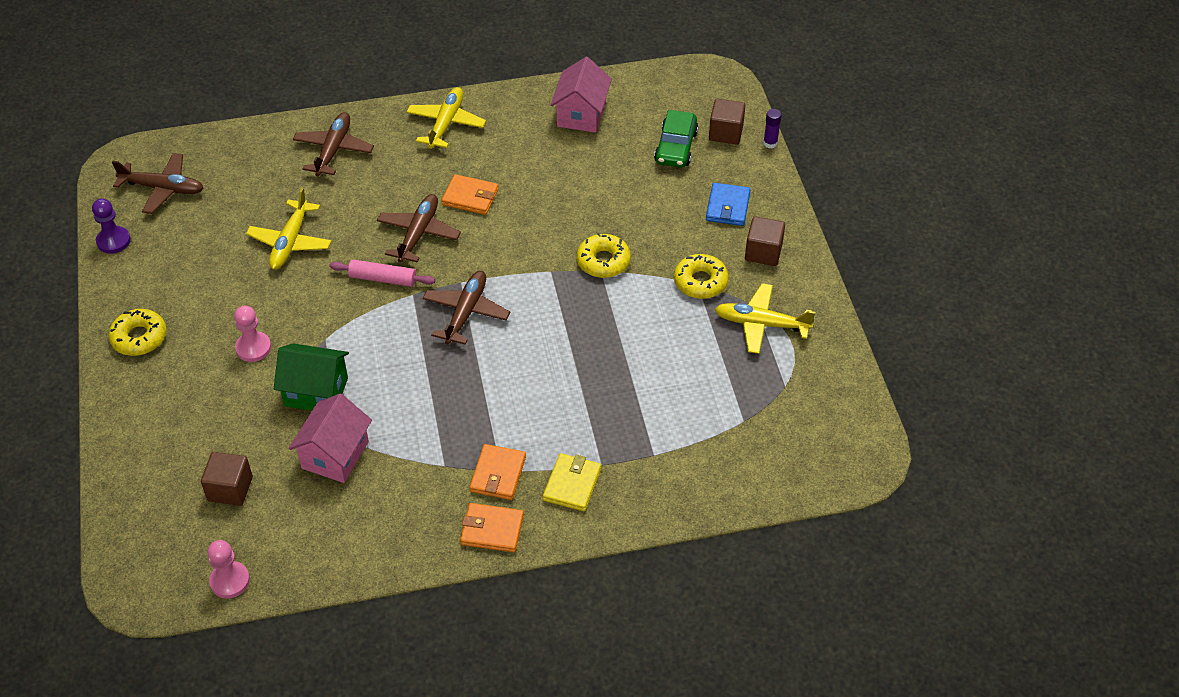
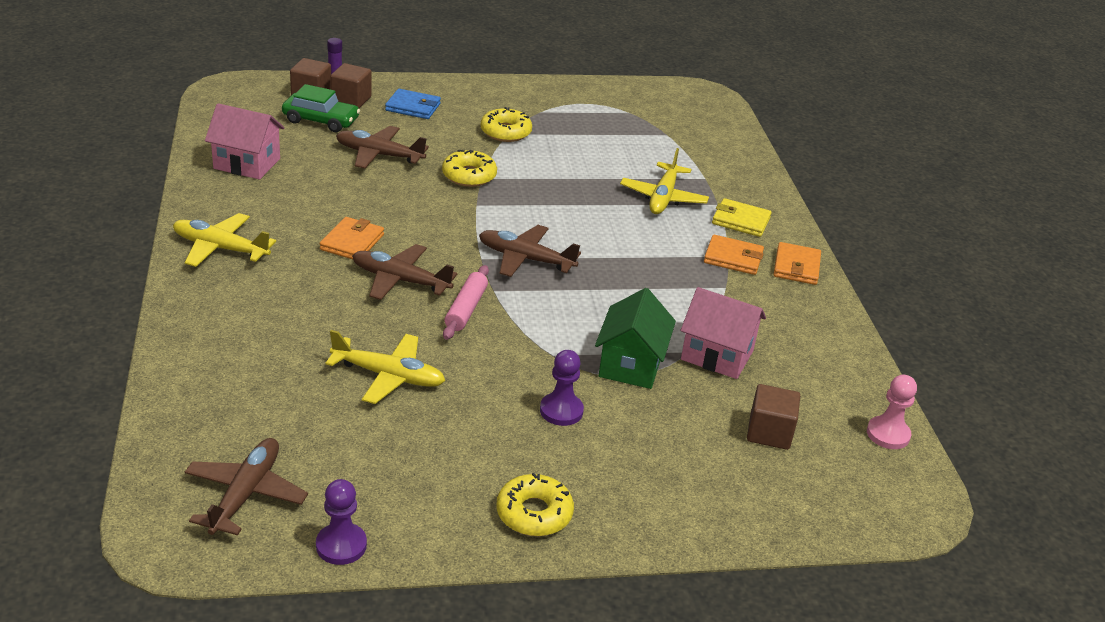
camera: 90 degrees left, 15 degrees down
pink pawn [234,306,271,362] -> purple pawn [540,350,584,426]
brown plane [293,112,374,176] -> brown plane moved to [336,126,429,169]
yellow plane [715,283,815,354] -> yellow plane moved to [620,148,709,214]
brown cube [745,216,785,266] -> brown cube moved to [330,63,372,108]

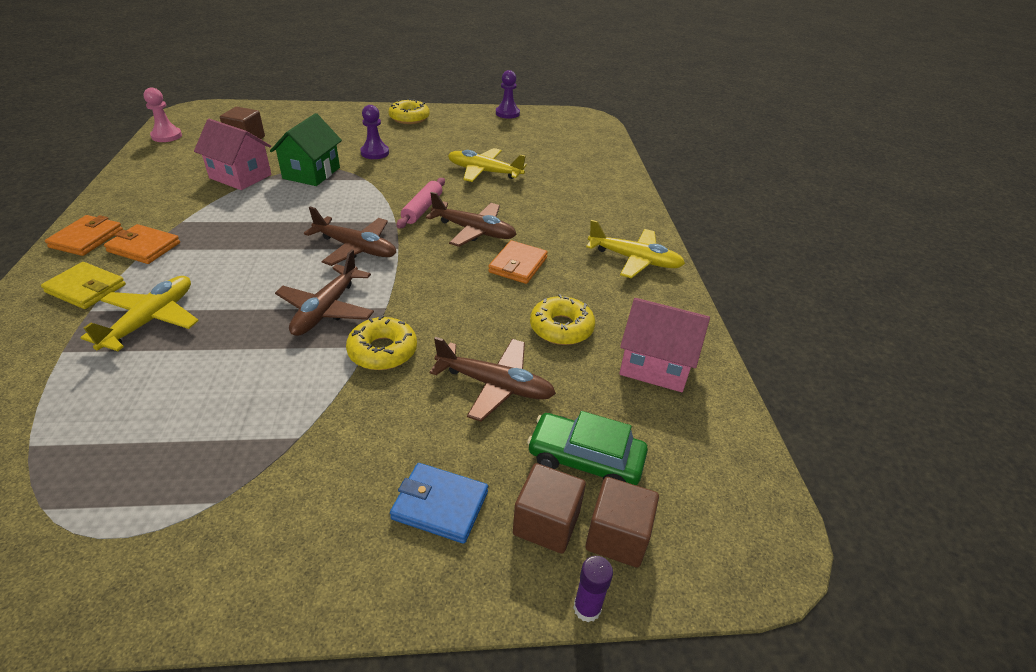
camera: 175 degrees left, 5 degrees up
brown plane [185,438,308,535] -> brown plane moved to [275,249,374,336]
yellow donut [481,107,532,142] -> yellow donut moved to [530,294,595,345]

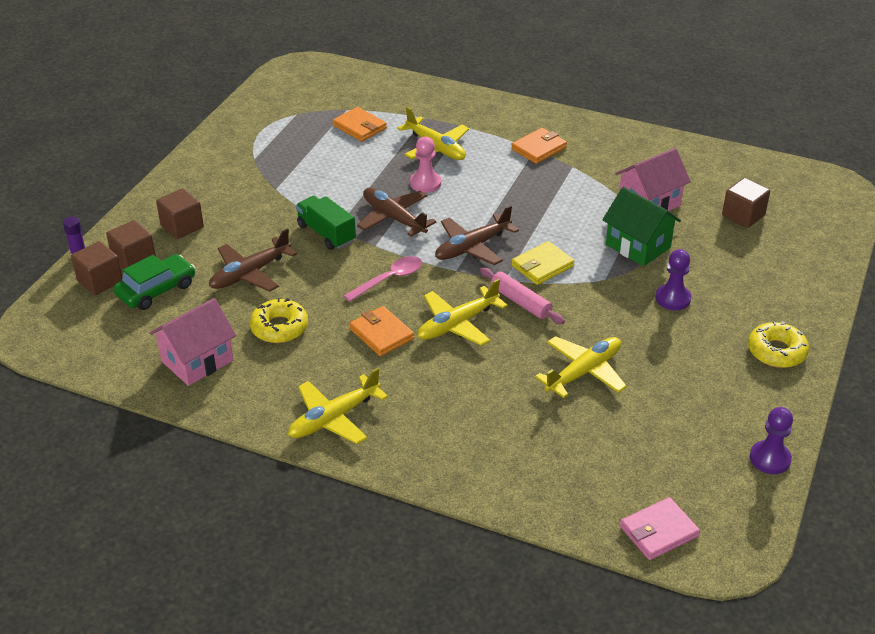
camera: 120 degrees right, 0 degrees up
yellow wallet [41,262,126,309] -> yellow wallet moved to [511,241,575,285]
orange wallet [45,215,123,256] -> orange wallet moved to [333,107,387,142]
pink pawn [144,88,182,142] -> pink pawn moved to [410,137,441,193]
yellow donut [346,315,417,370] -> green truck [296,196,356,250]
blue wallet [390,463,488,544] -> brown cube [156,188,204,239]
brown plane [426,192,517,247] -> yellow plane [418,279,508,346]
none -> pink spoon [344,256,422,302]
none -> pink wallet [620,497,700,560]

